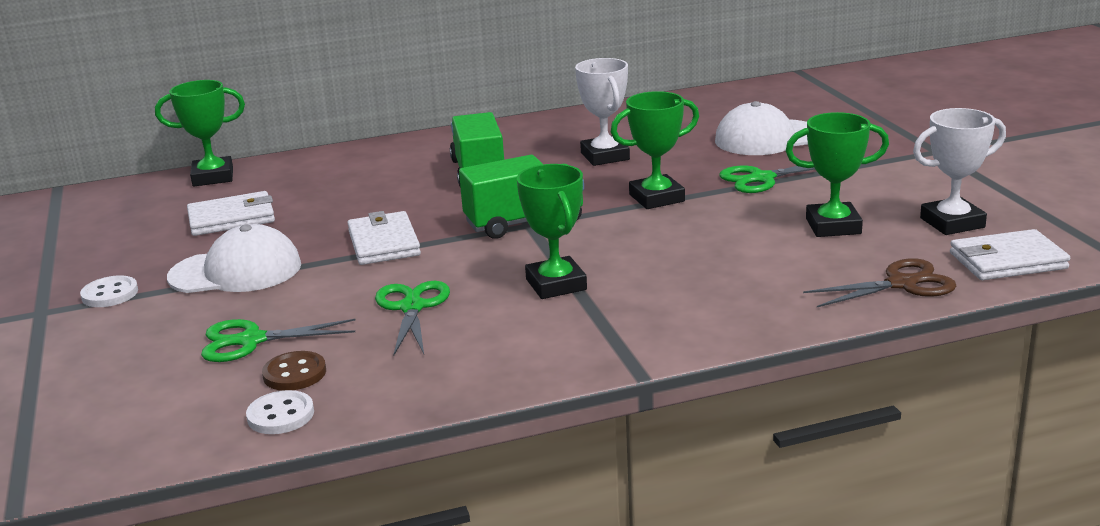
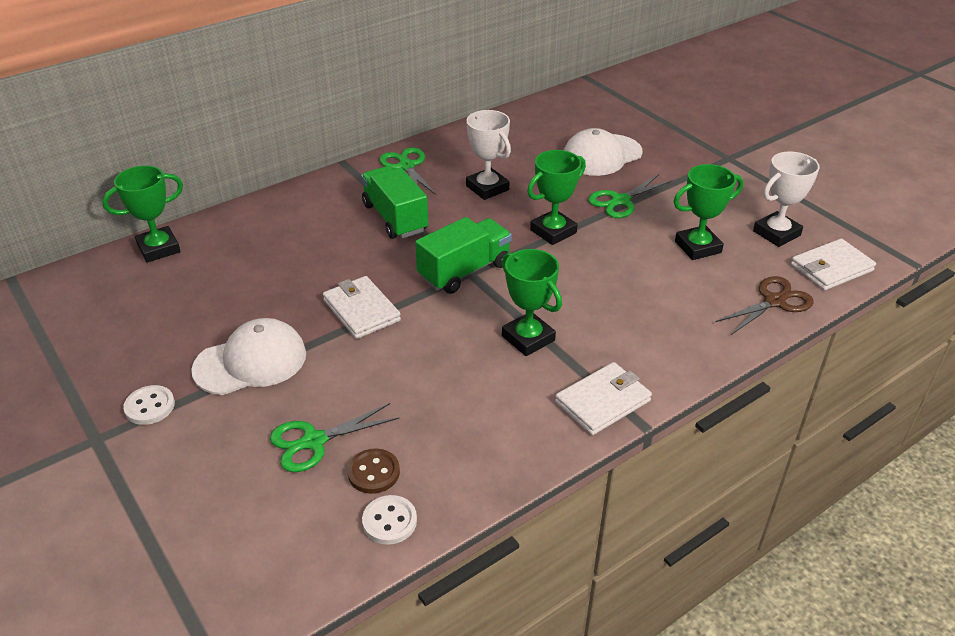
camera: 20 degrees left, 15 degrees up
white wallet [187,191,275,236] -> white wallet moved to [555,362,652,435]
green scissors [375,281,450,356] -> green scissors moved to [379,148,436,195]

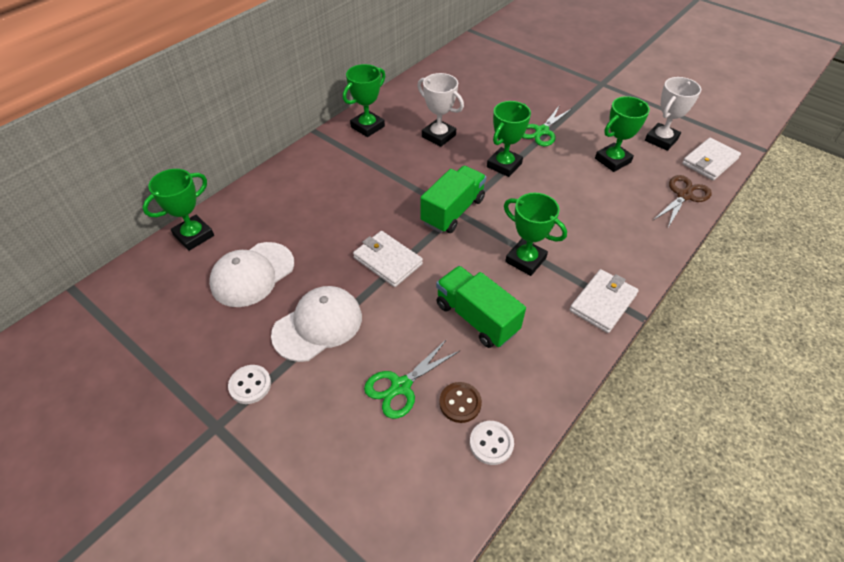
camera: 15 degrees left, 10 degrees up
green truck [361,166,428,239] -> green truck moved to [436,266,526,348]
green scissors [379,148,436,195] -> green trophy [343,64,385,137]
white cap [564,128,643,176] -> white cap moved to [209,242,294,307]

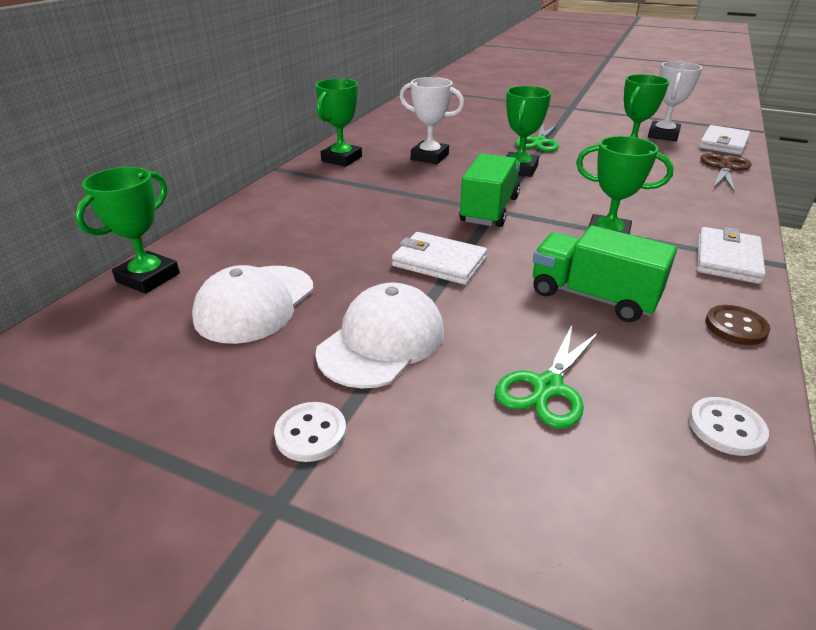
camera: 15 degrees left, 15 degrees down
brown button [439,382,482,423] -> brown button moved to [705,305,770,345]

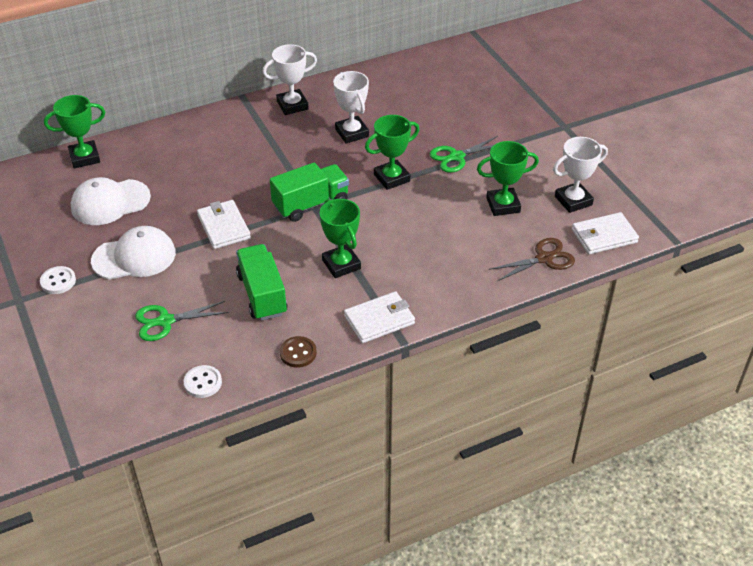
camera: 40 degrees right, 10 degrees up
green trophy [315,79,362,166] -> white trophy [262,44,317,115]

